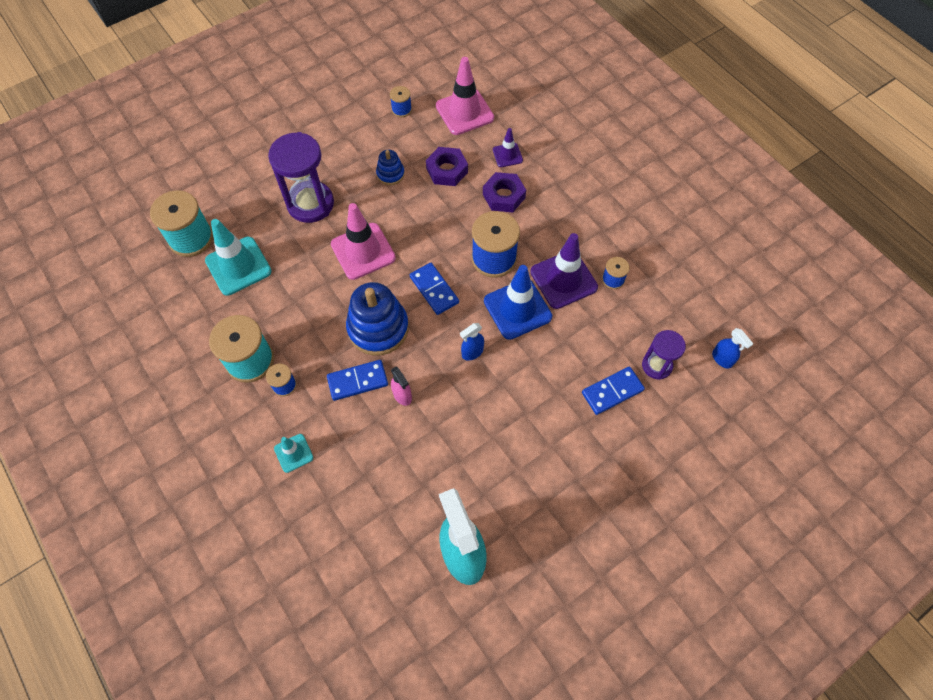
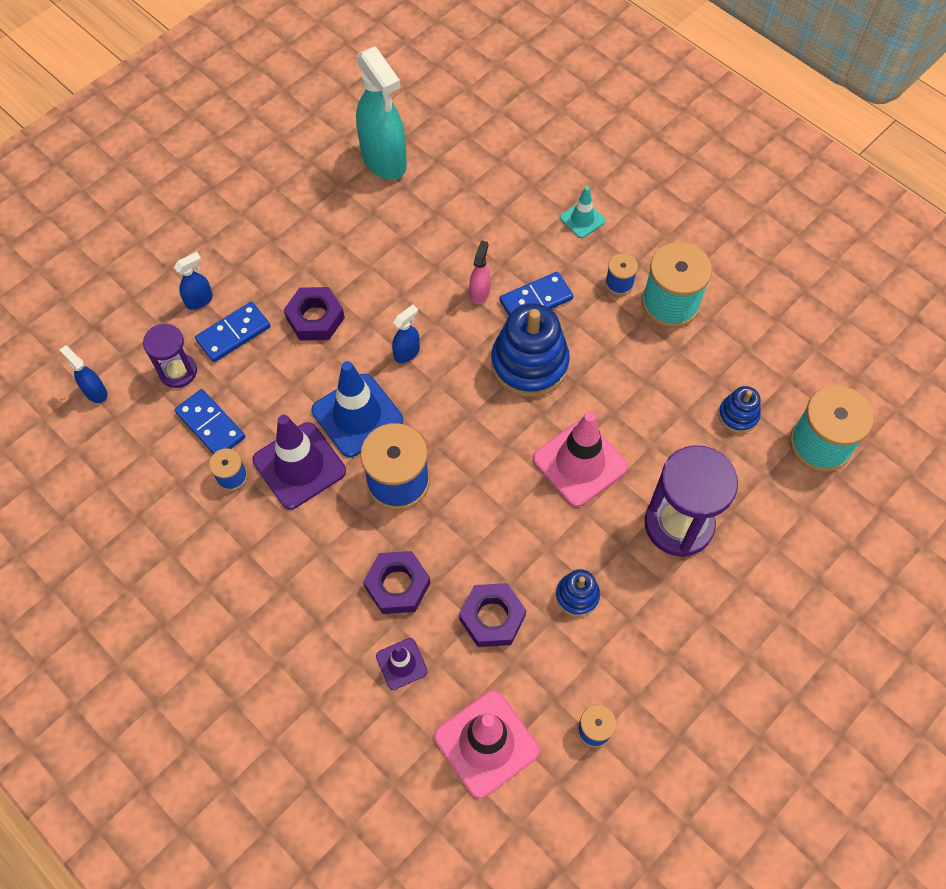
camera: 170 degrees right, 0 degrees up
turquoise traffic cone [205,219,271,296] -> blue stacking toy [718,386,761,433]
pink spray bottle [391,366,412,406] -> pink spray bottle turned 60 degrees clockwise [469,240,491,304]
blue domino [410,263,459,315] -> blue domino moved to [175,389,245,454]
none -> blue spray bottle [174,252,213,310]
none -> purple nut [284,287,345,341]

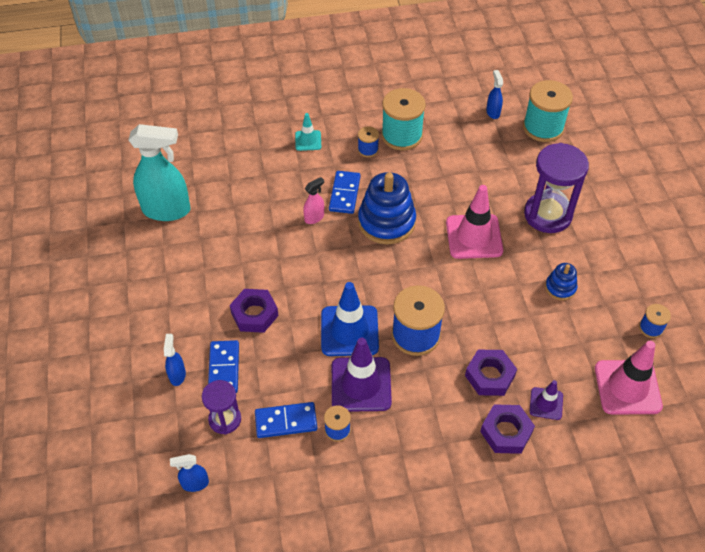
camera: 55 degrees left, 10 degrees down
blue spray bottle [392,305,420,363] -> blue spray bottle moved to [486,70,503,119]
purple nut [459,583,526,647] -> purple nut moved to [480,404,535,454]
pink spray bottle [469,240,491,304] -> pink spray bottle turned 90 degrees clockwise [303,177,324,224]
blue stacking toy [718,386,761,433] -> none

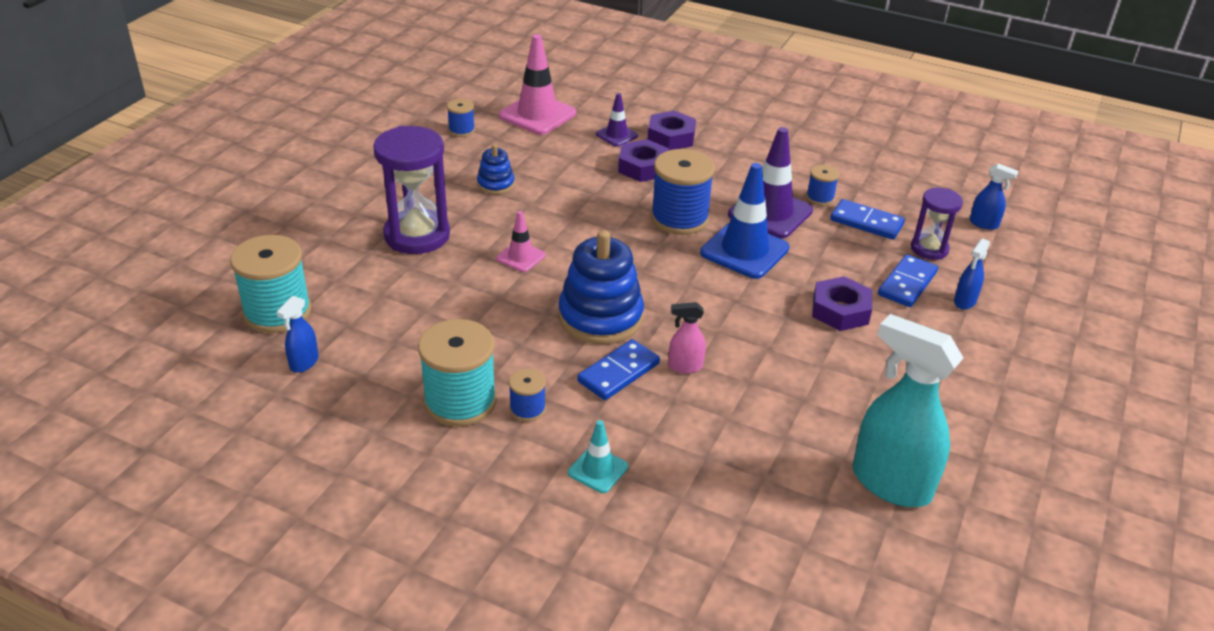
camera: 145 degrees left, 15 degrees down
pink traffic cone [446,185,503,259] -> pink traffic cone [496,211,546,272], size x0.53

